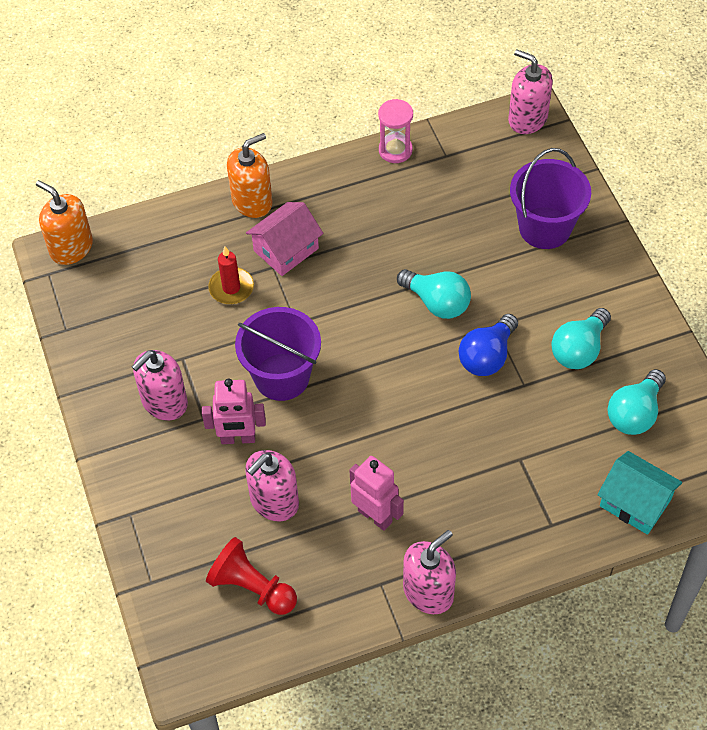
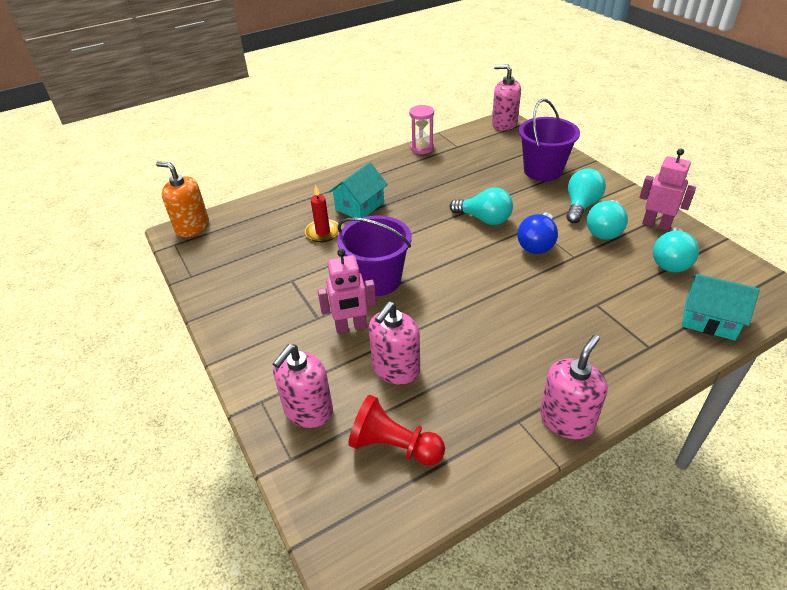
camera: 10 degrees left, 15 degrees down
pink soap dispenser [132,350,188,421] -> pink soap dispenser moved to [273,344,333,428]
orange soap dispenser [227,133,273,218] -> none
pink house [246,202,323,276] -> turquoise house [328,162,388,218]
pink robot [349,456,404,531] -> pink robot moved to [639,148,696,231]
none -> turquoise light bulb [566,168,606,223]

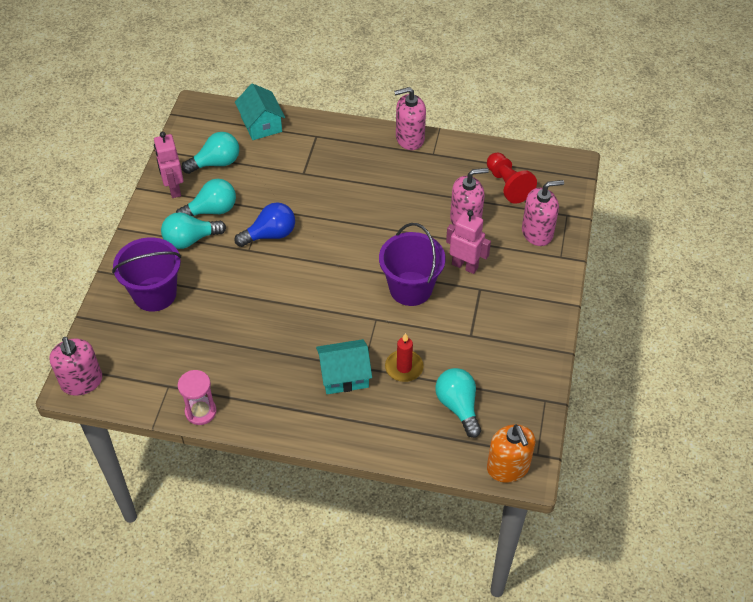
camera: 140 degrees left, 10 degrees up
turquoise light bulb [450,188,513,225] -> turquoise light bulb moved to [435,368,481,438]

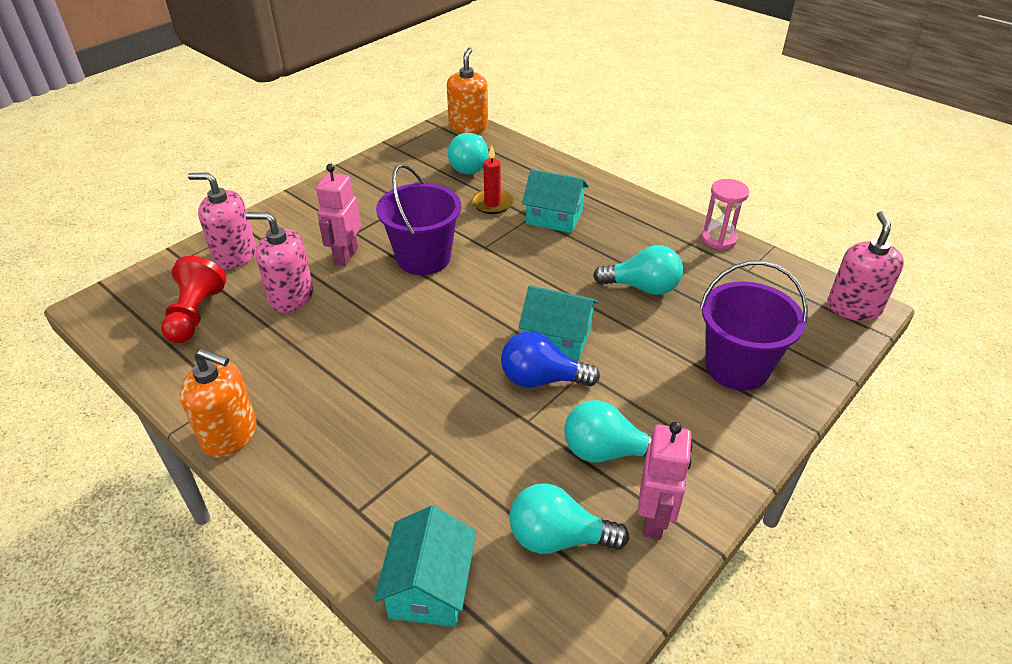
camera: 150 degrees left, 10 degrees down
turquoise light bulb [161,212,226,249] -> turquoise light bulb moved to [593,245,683,295]
pink soap dispenser [394,87,426,150] -> orange soap dispenser [180,349,257,458]
pink robot [446,210,491,274] -> pink robot turned 45 degrees clockwise [316,164,361,266]
none -> turquoise house [519,285,598,361]

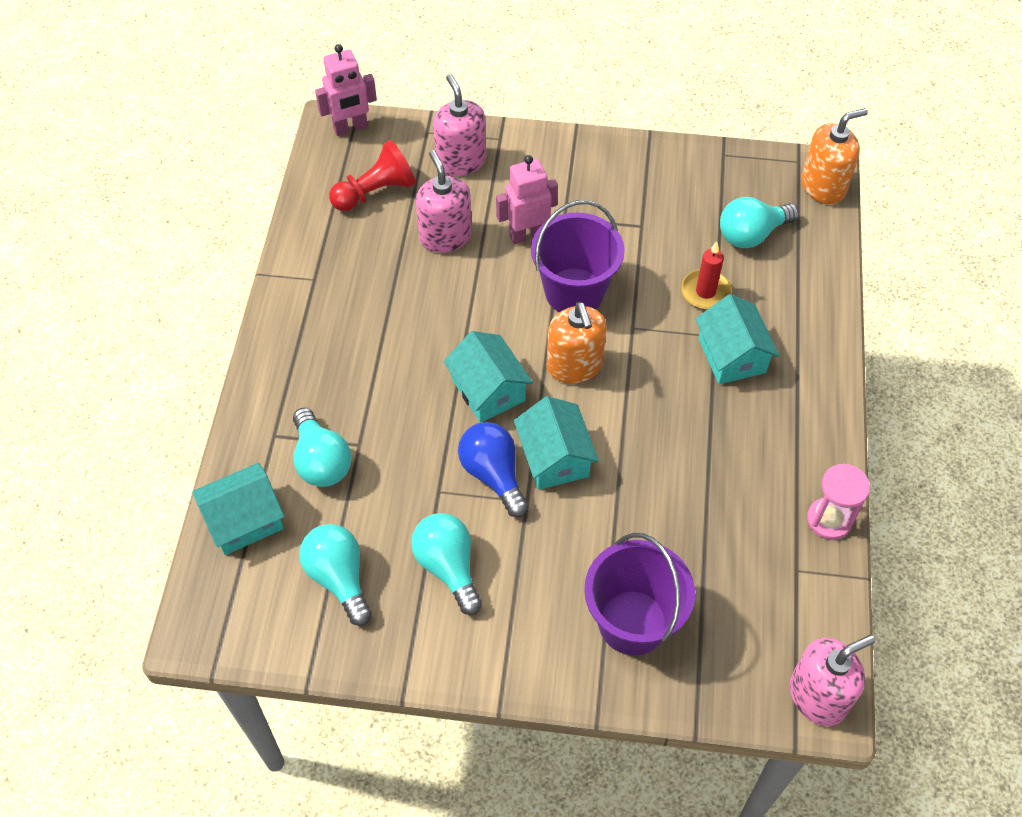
camera: 55 degrees right, 15 degrees up
orange soap dispenser [180,349,257,458] -> orange soap dispenser moved to [547,302,607,384]
turquoise light bulb [593,245,683,295] -> turquoise light bulb moved to [293,408,351,487]
pink robot [638,422,692,540] -> pink robot moved to [315,44,377,136]
none -> turquoise house [443,331,533,423]

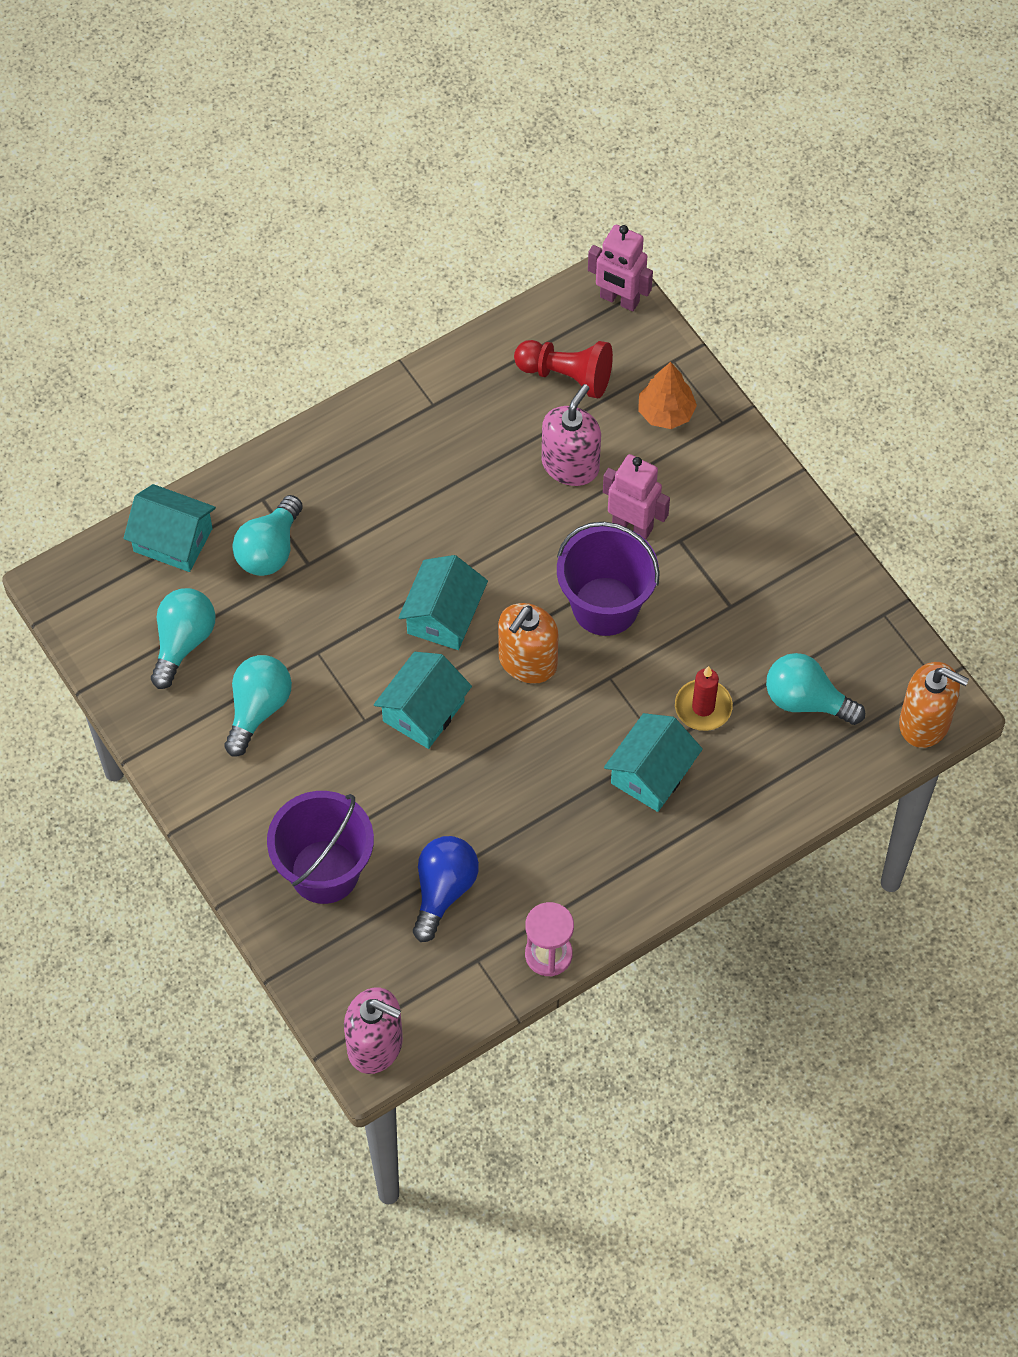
camera: 50 degrees right, 5 degrees up
pink soap dispenser [433,74,486,176] -> orange tree [638,362,697,429]
blue light bulb [458,422,528,517] -> blue light bulb moved to [413,836,479,942]

